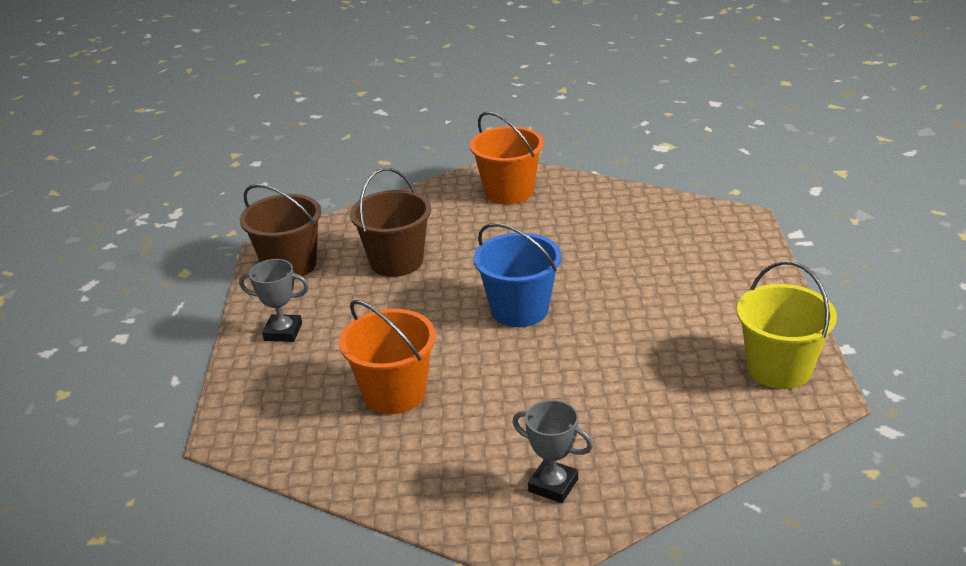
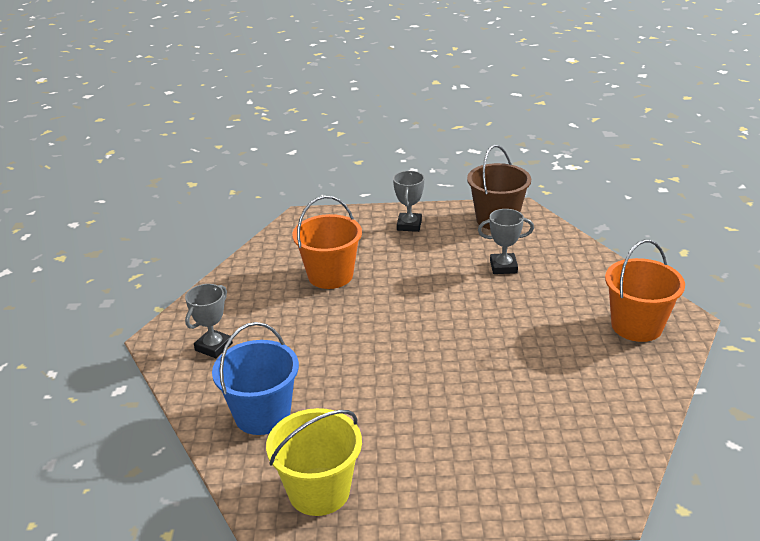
camera: 90 degrees right, 0 degrees up
brown bucket [350,168,431,277] -> grey trophy [478,209,534,274]
blue bucket [474,223,562,327] -> blue bucket moved to [212,322,299,435]

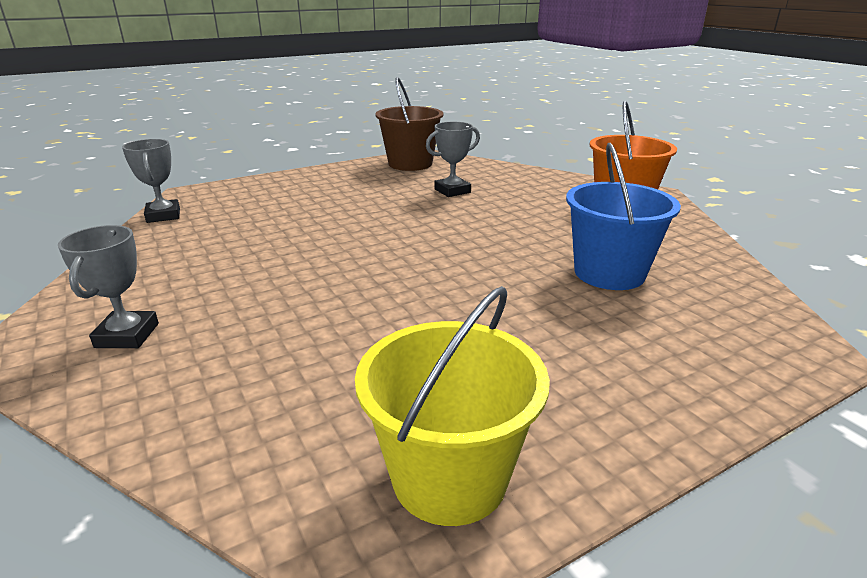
camera: 30 degrees left, 5 degrees down
blue bucket [212,322,299,435] -> blue bucket moved to [566,143,681,290]
orange bucket [292,196,362,289] -> none
grey trophy [393,171,424,232] -> grey trophy moved to [122,139,180,223]

